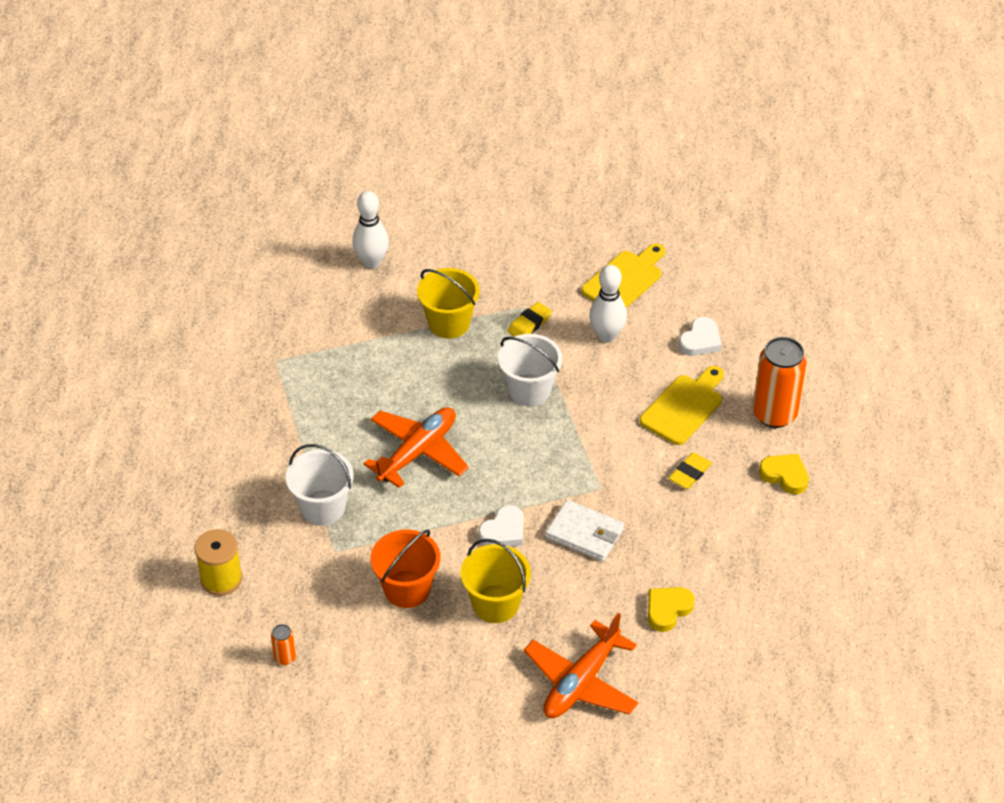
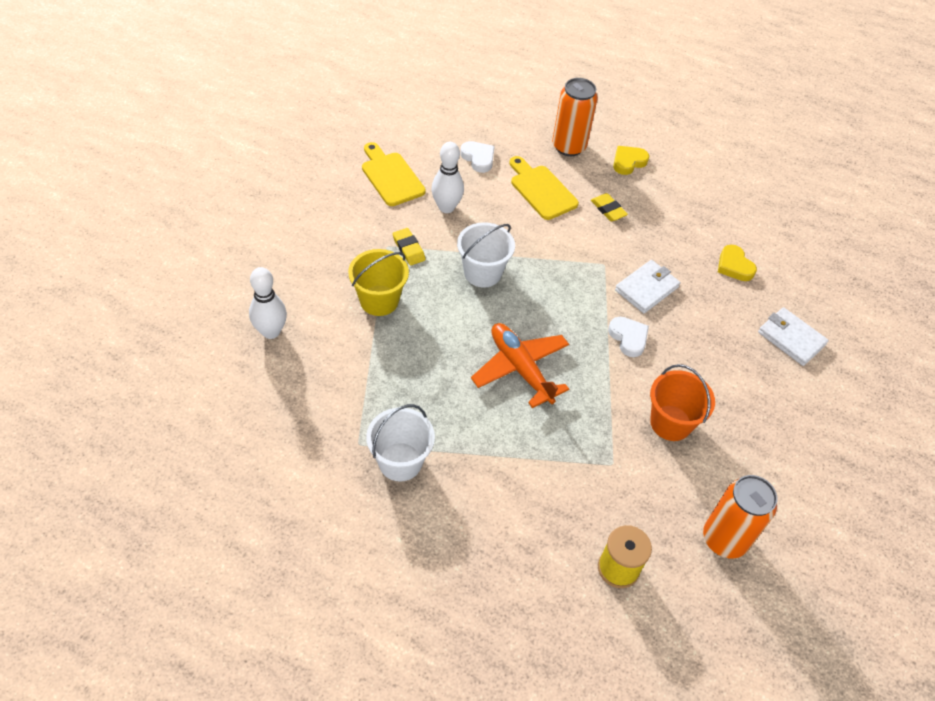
camera: 75 degrees left, 5 degrees up
orange can [271,624,296,665] -> orange can [703,475,777,558], size x2.27
white bucket [286,444,354,526] -> white bucket moved to [366,404,435,482]
yellow bucket [461,539,531,623] -> none
orange plane [524,613,639,718] -> white wallet [758,307,829,366]

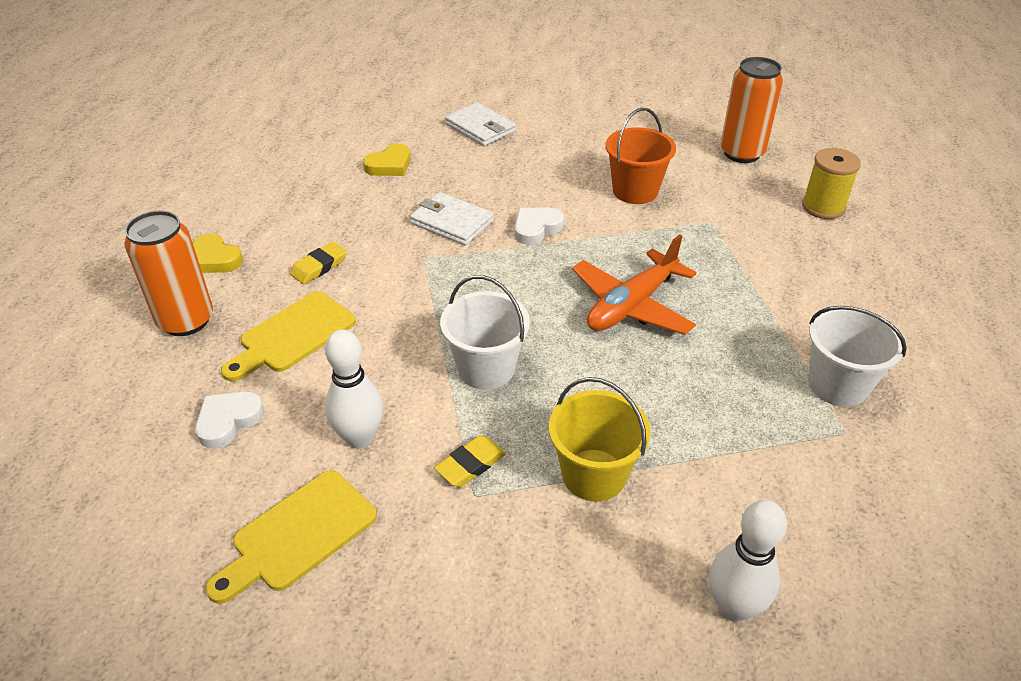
camera: 100 degrees left, 10 degrees down
white wallet [758,307,829,366] -> white wallet turned 75 degrees counterclockwise [445,102,516,146]

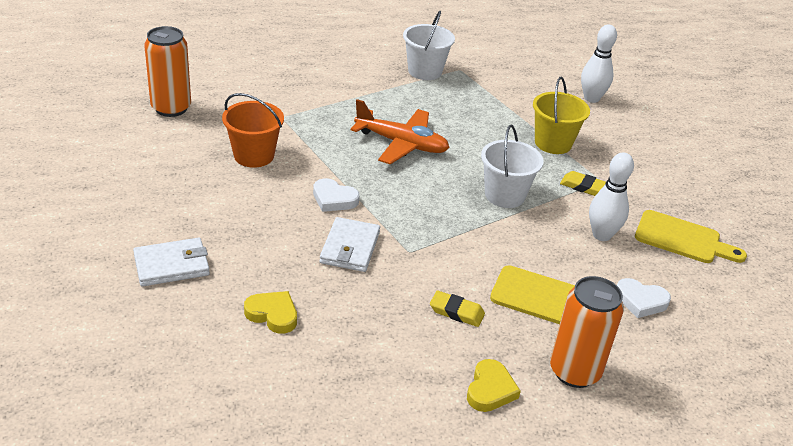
camera: 115 degrees left, 5 degrees down
white wallet [445,102,516,146] -> white wallet turned 45 degrees clockwise [133,238,210,287]
yellow spool [802,148,861,219] -> none

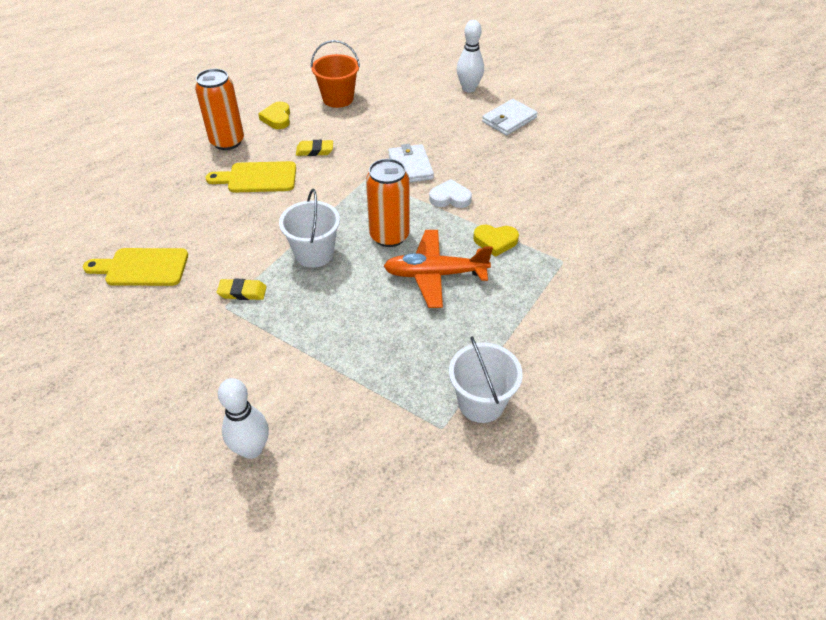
camera: 160 degrees right, 10 degrees up
orange can [144,26,191,117] -> orange can moved to [366,159,410,247]
orange bucket [222,93,284,168] -> orange bucket moved to [311,40,360,108]
yellow heart [244,291,297,334] -> yellow heart moved to [473,225,519,257]
yellow bucket [533,76,590,154] -> none
white bowling pin [589,152,634,241] -> white bowling pin moved to [457,20,484,92]
white heart [617,278,671,318] -> none

